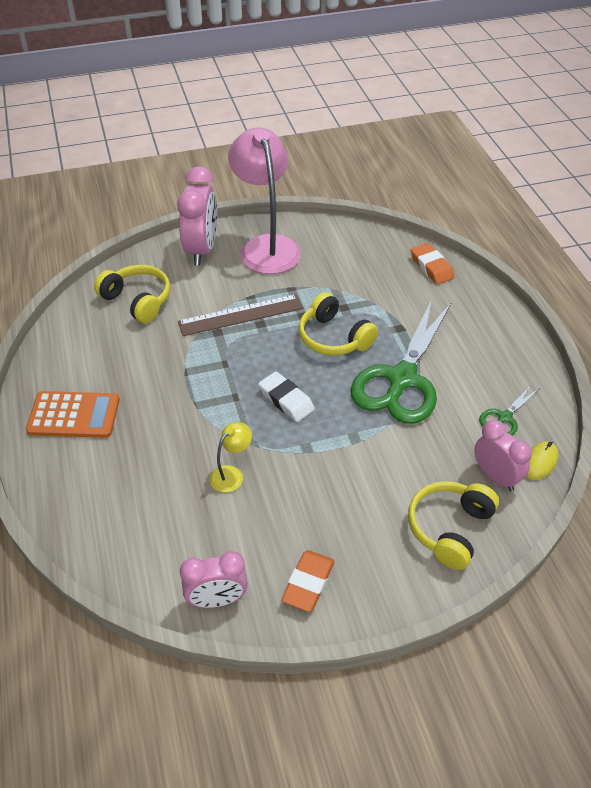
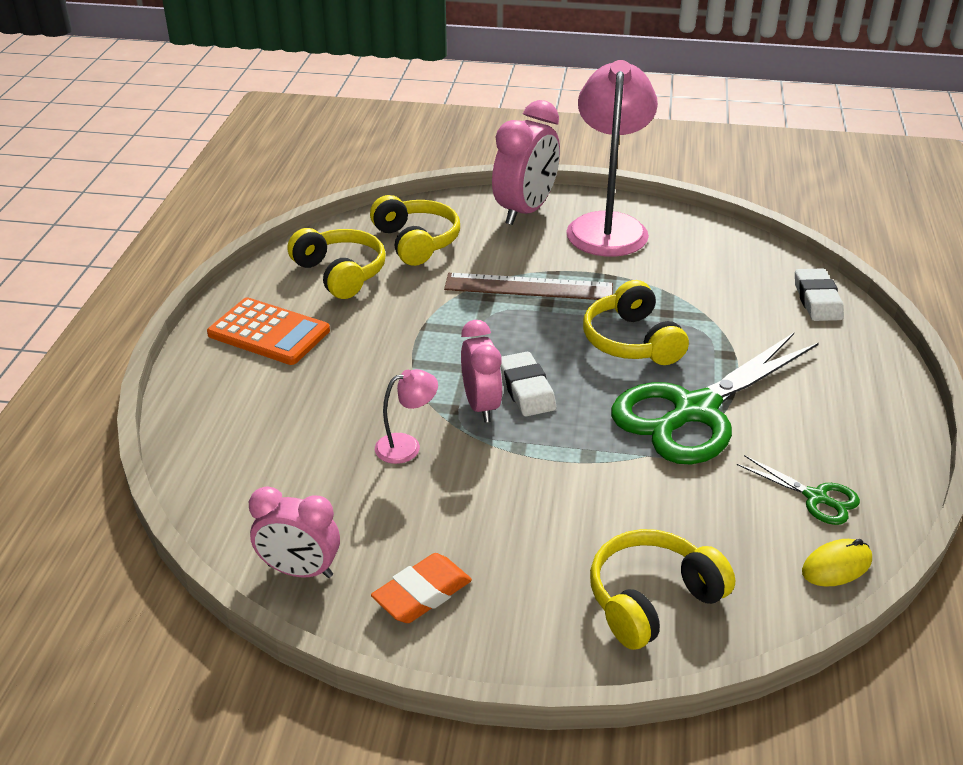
camera: 25 degrees right, 10 degrees down
yellow lamp [210,422,252,493] -> pink lamp [375,369,438,464]
orange eraser [411,243,455,284] -> white eraser [795,268,844,321]
pink clock [474,420,532,491] -> pink clock moved to [461,320,503,423]
green scissors [479,384,540,436] -> green scissors turned 120 degrees counterclockwise [737,455,860,525]
none -> yellow headphones [287,228,386,299]

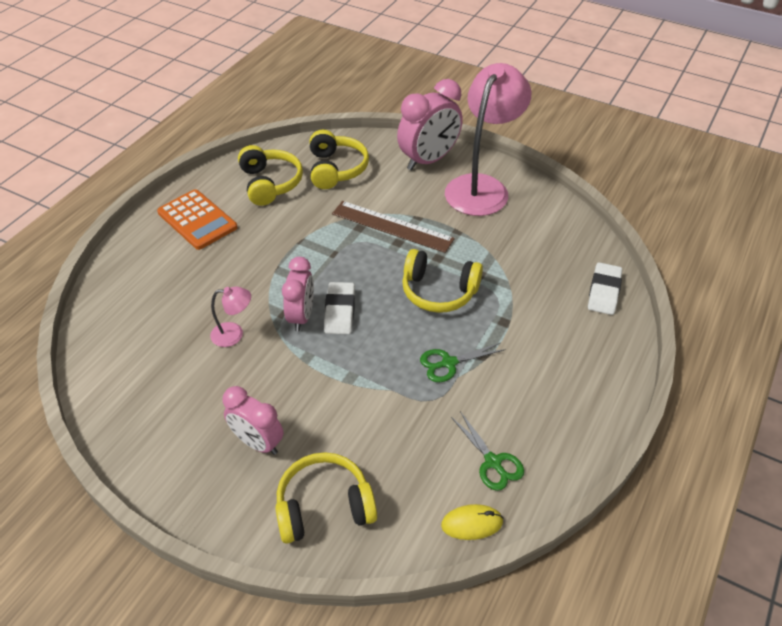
camera: 20 degrees right, 10 degrees up
pink clock [249,486,340,578] -> pink clock moved to [223,386,284,455]
orange eraser [371,553,472,623] -> none
yellow headphones [583,280,689,365] -> yellow headphones turned 75 degrees counterclockwise [402,249,483,313]
green scissors [611,333,819,464] -> green scissors [420,343,506,382], size x0.44

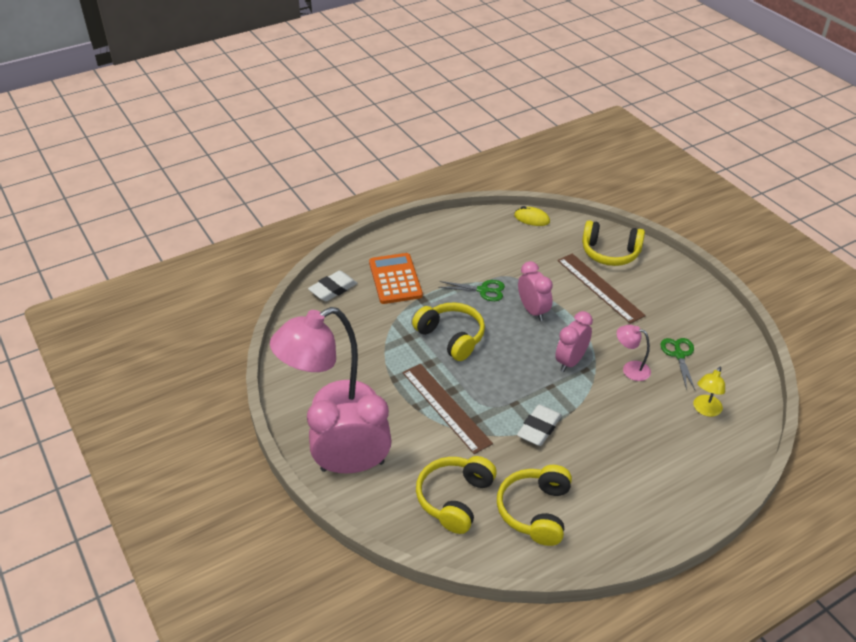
camera: 150 degrees left, 5 degrees down
orange calculator [157,189,238,250] -> orange calculator moved to [369,253,423,304]
pink clock [223,386,284,455] -> pink clock moved to [518,261,553,321]
white eraser [324,282,355,334] -> white eraser moved to [517,404,562,446]
green scissors [451,411,524,491] -> green scissors moved to [660,338,695,390]
none -> brown ruler [557,254,646,324]
none -> yellow lamp [693,367,725,417]

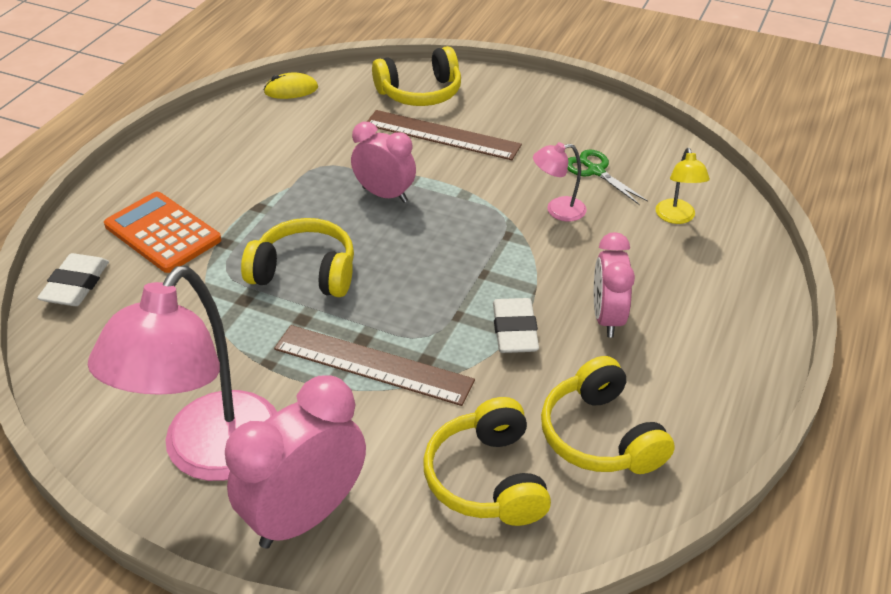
camera: 35 degrees left, 0 degrees up
green scissors [438,280,505,301] -> none
pink clock [555,311,593,372] -> pink clock moved to [594,232,635,338]

